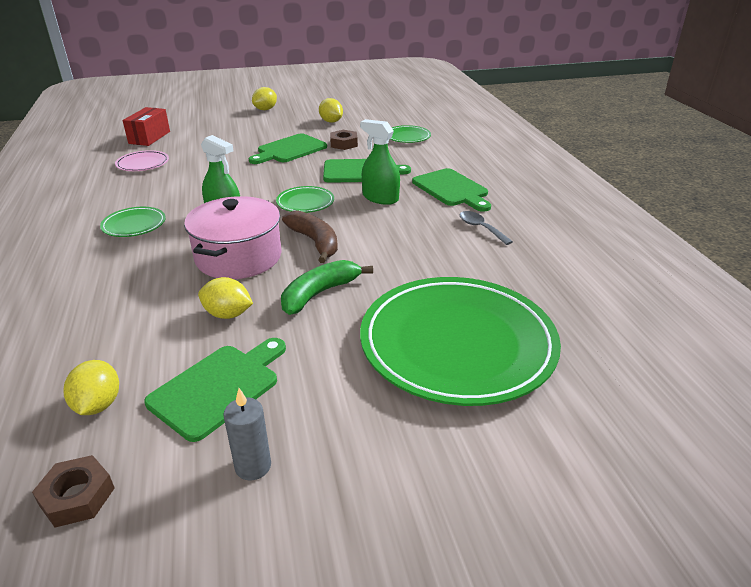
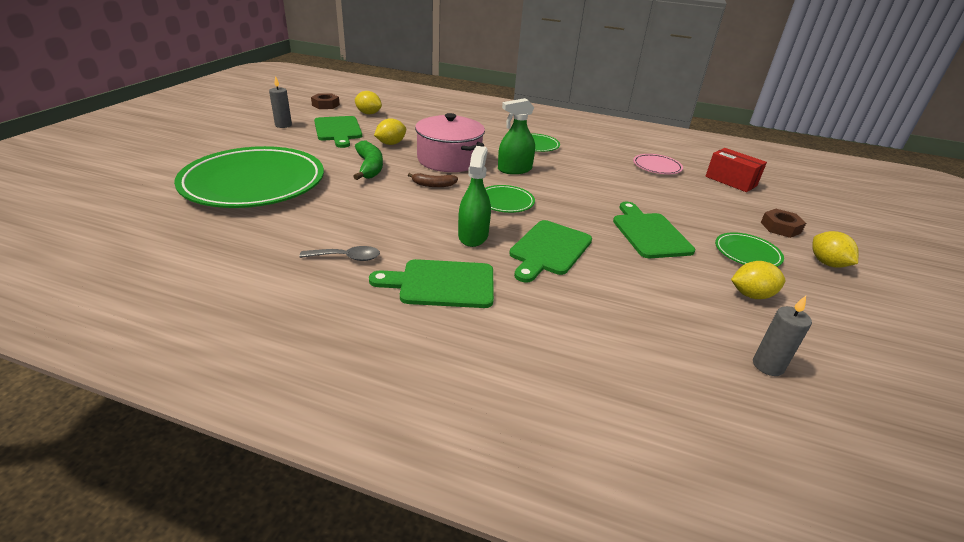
camera: 120 degrees right, 0 degrees up
brown banana [282,210,338,263] -> brown banana [408,173,458,187], size x0.61
brown nut [330,130,358,150] -> brown nut moved to [761,209,806,238]
green spray bottle [360,119,400,205] -> green spray bottle turned 60 degrees counterclockwise [458,146,491,247]
green plate [390,125,431,143] -> green plate moved to [715,232,784,267]
none -> grey candle [753,296,812,376]

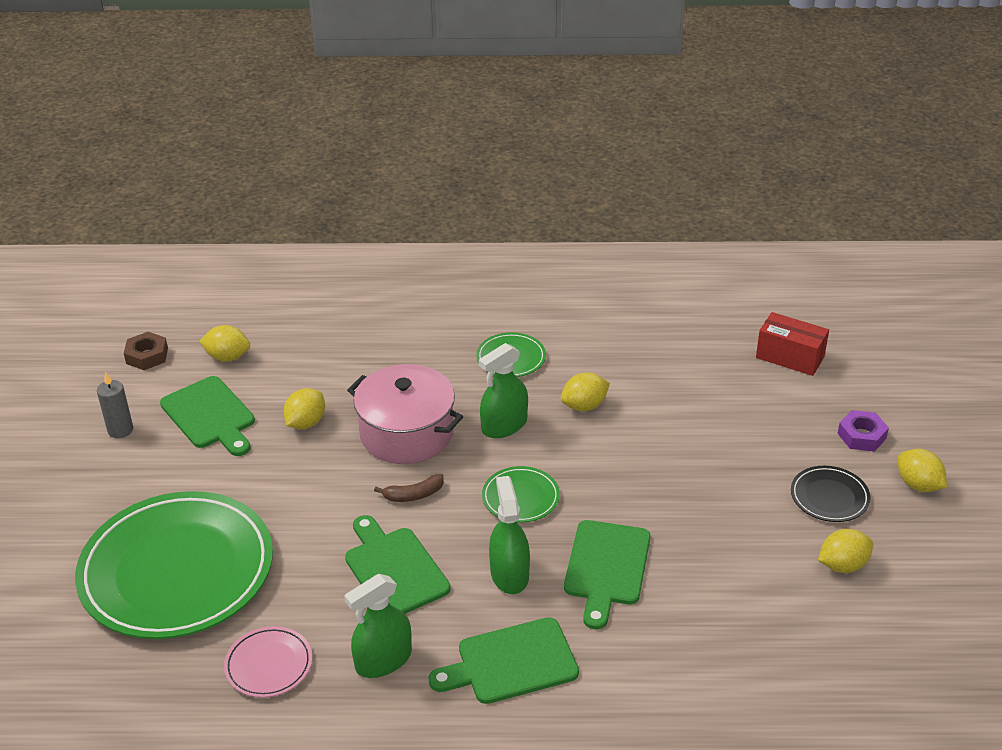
camera: 15 degrees left, 5 degrees up
grey spoon [299,246,380,261] -> green spray bottle [344,574,412,678]
green banana [353,141,383,180] -> none
green cutting board [613,202,695,258] -> green cutting board moved to [345,515,451,614]
pink plate [633,154,683,174] -> pink plate moved to [224,626,312,698]
green plate [715,232,784,267] -> black plate [791,466,871,522]
grey candle [753,296,812,376] -> none
brown nut [761,209,806,238] -> purple nut [837,410,889,452]
none -> yellow lemon [561,372,610,411]

